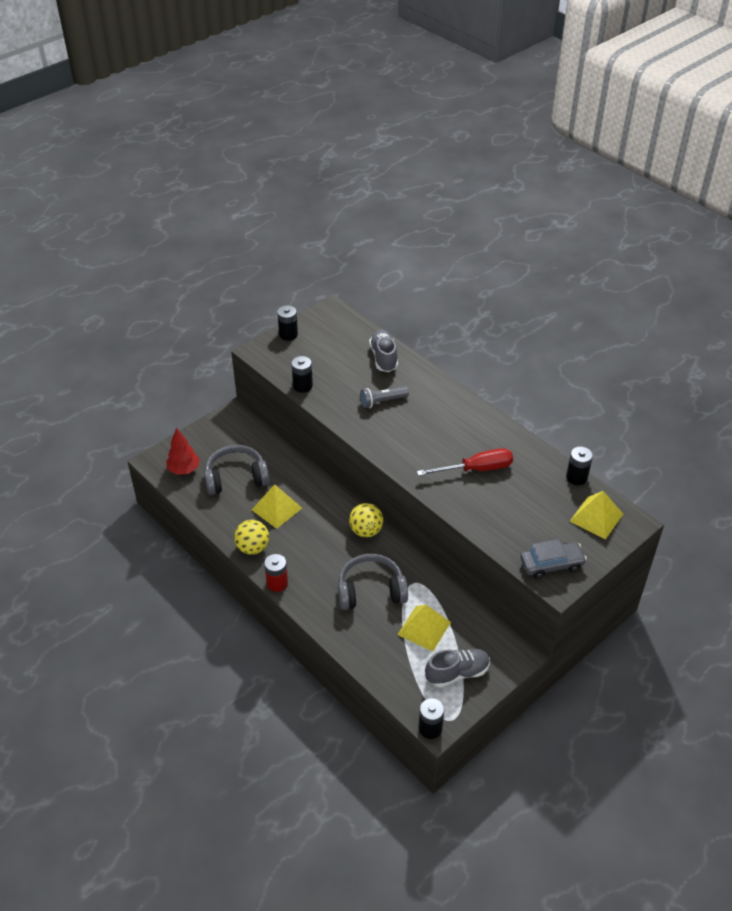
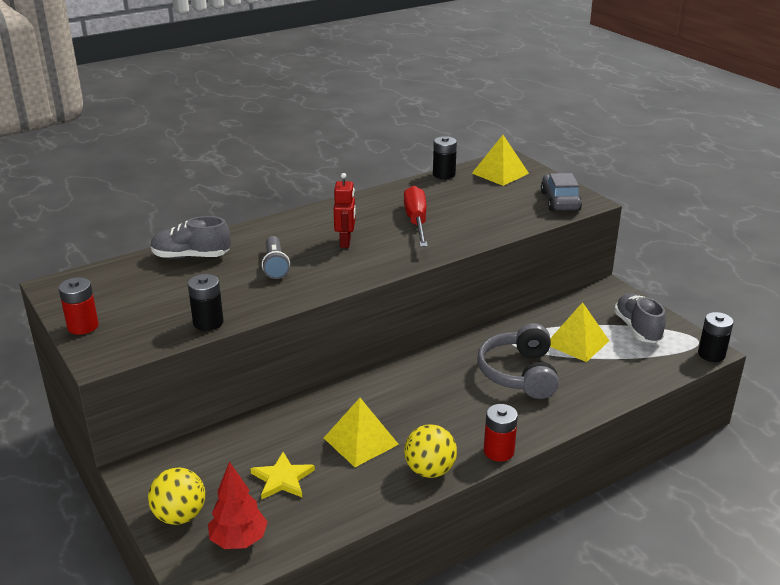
camera: 80 degrees left, 15 degrees down
grey headphones [204,445,269,495] -> yellow star [250,452,315,499]
black battery [277,305,298,341] -> red battery [58,277,99,335]
yellow ball [349,503,383,537] -> yellow ball moved to [148,467,205,525]
none -> red robot [334,173,356,248]

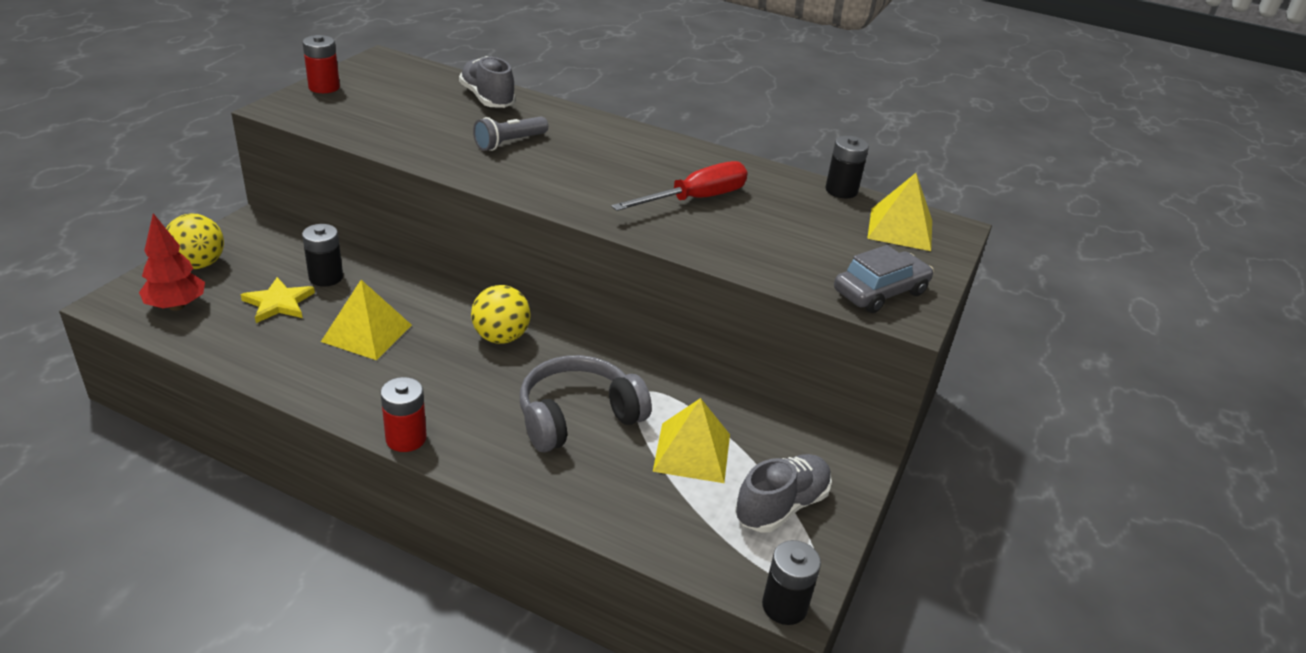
camera: 55 degrees right, 5 degrees up
black battery [188,274,224,331] -> black battery moved to [302,224,343,286]
red robot [334,173,356,248] -> none
yellow ball [404,425,457,478] -> yellow ball moved to [471,285,531,344]

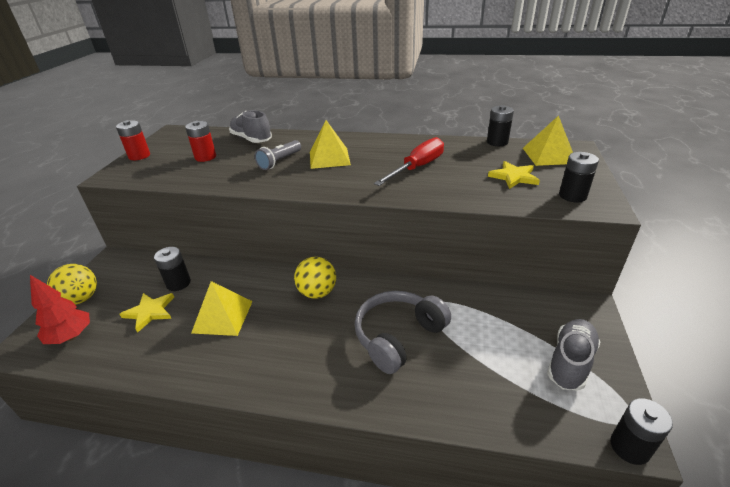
camera: 10 degrees left, 0 degrees up
red battery [380,377,427,452] -> red battery moved to [185,121,216,162]
yellow pyramid [653,398,730,483] -> yellow pyramid moved to [310,120,351,169]
grey car [834,245,934,313] -> black battery [559,152,599,202]
none -> yellow star [488,161,540,189]

